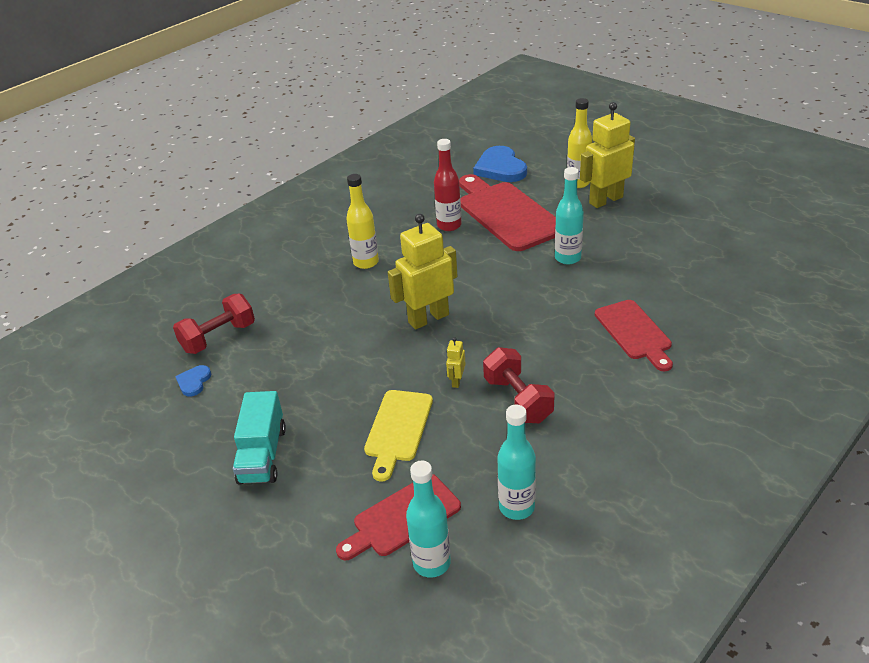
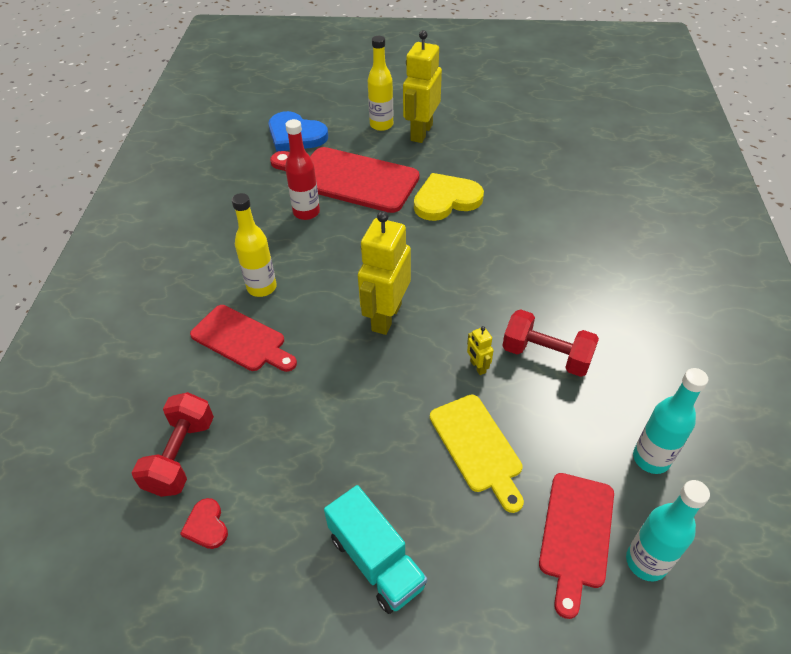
camera: 40 degrees left, 10 degrees up
blue heart [175,365,211,396] -> red heart [180,498,228,549]
turquoise bottle [555,167,584,265] -> yellow heart [414,173,484,221]
red cutting board [595,300,673,372] -> red cutting board moved to [190,305,297,372]

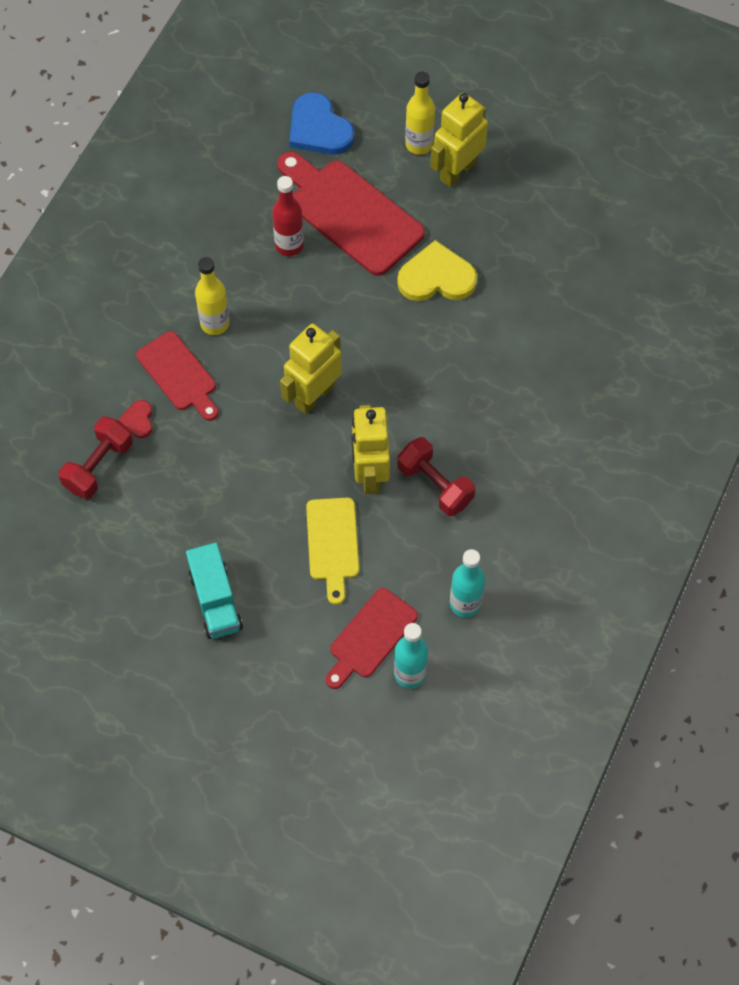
camera: 20 degrees right, 15 degrees up
red heart [180,498,228,549] -> red heart moved to [119,400,153,438]
yellow robot [467,326,494,375] -> yellow robot [351,405,390,494], size x2.33

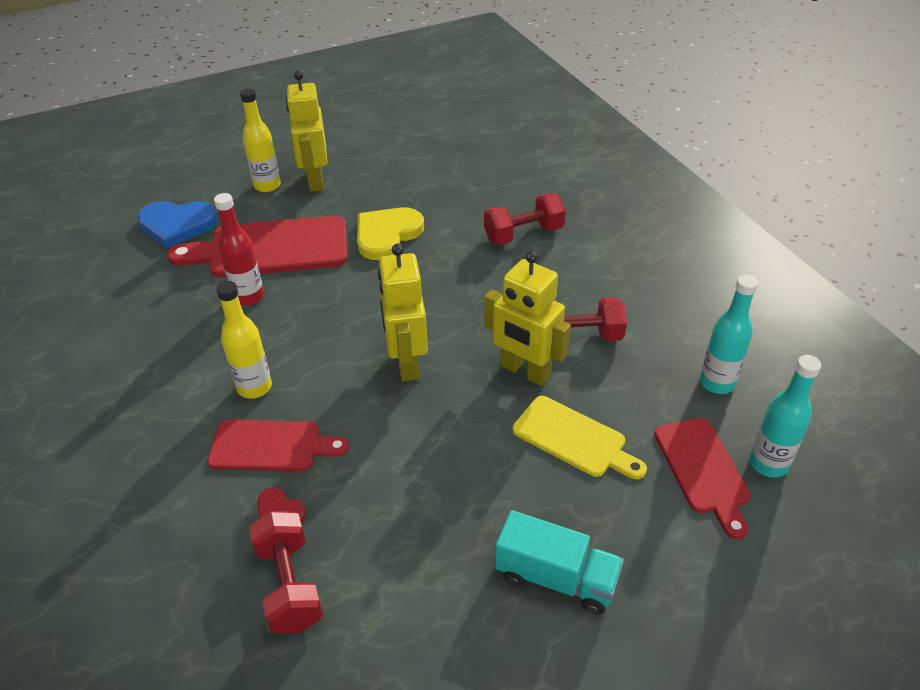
camera: 50 degrees left, 20 degrees down
none -> red dumbbell [484,193,566,245]

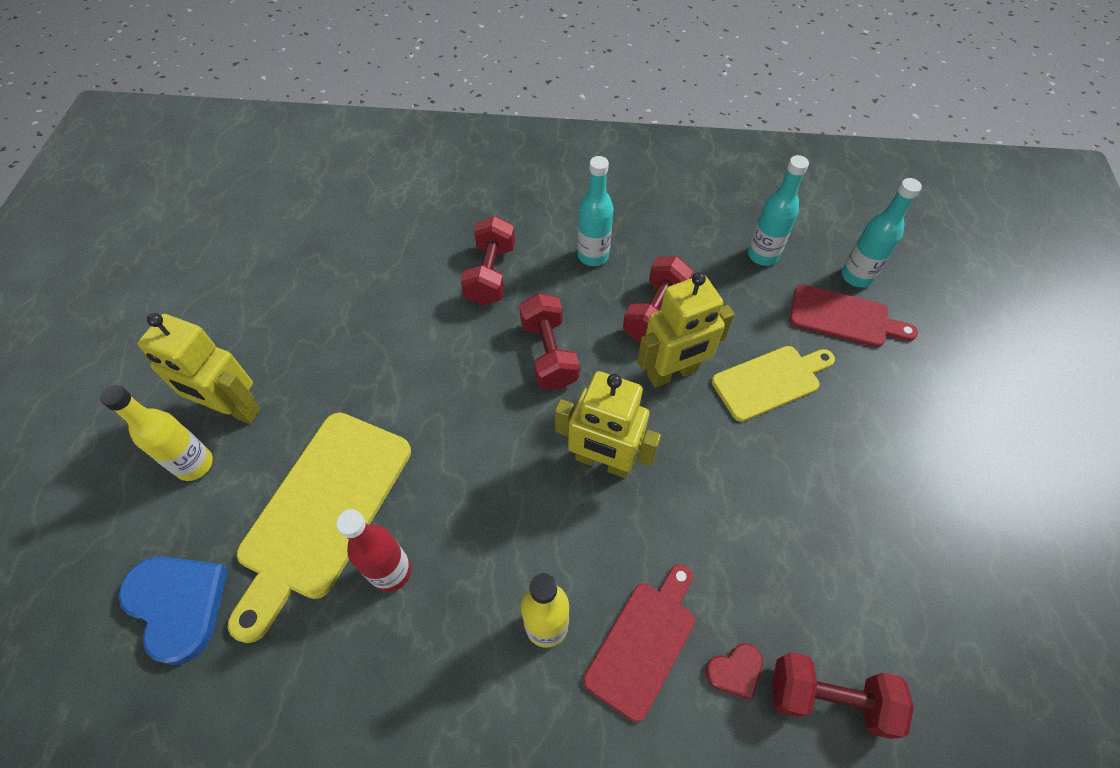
camera: 60 degrees left, 15 degrees up
blue heart [138,201,218,248] -> blue heart turned 75 degrees counterclockwise [118,556,228,665]
red cutting board [167,215,348,277] -> yellow cutting board [228,413,411,643]
yellow heart [357,207,424,260] -> none
turquoise truck [495,510,624,615] -> none
none -> red dumbbell [519,293,580,389]
none -> turquoise bottle [578,156,614,266]

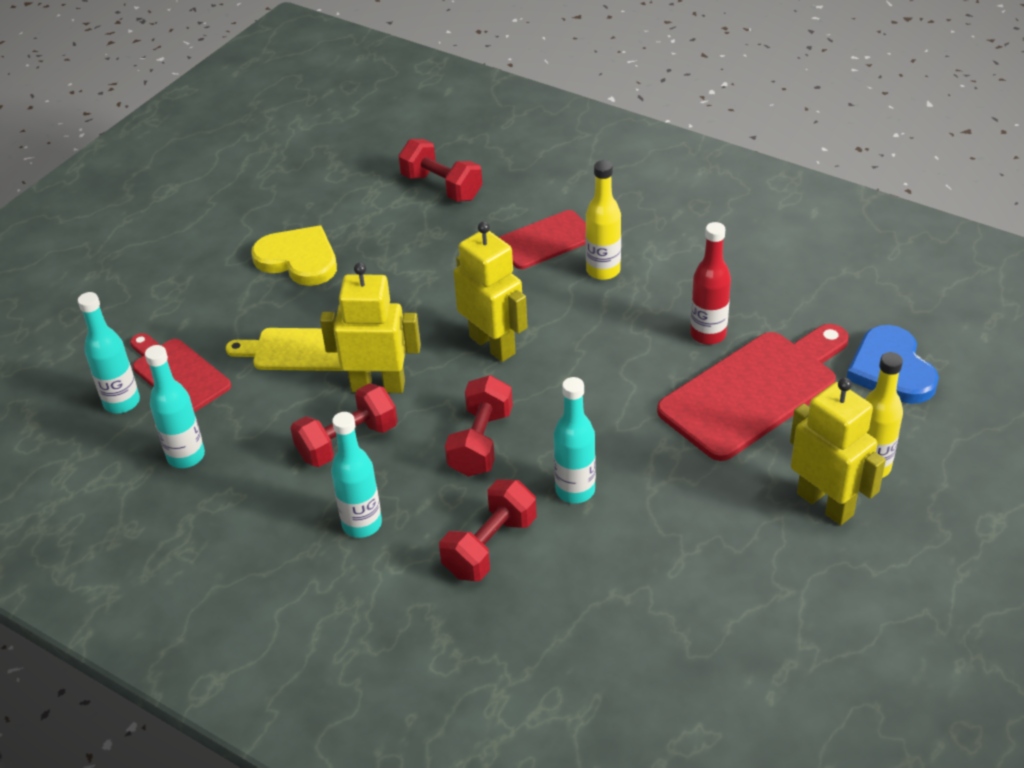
camera: 150 degrees left, 15 degrees down
yellow cutting board [228,413,411,643] -> red cutting board [657,324,849,461]
red heart [705,643,763,700] -> none
none -> yellow heart [251,226,337,286]
none -> turquoise bottle [554,377,596,503]

